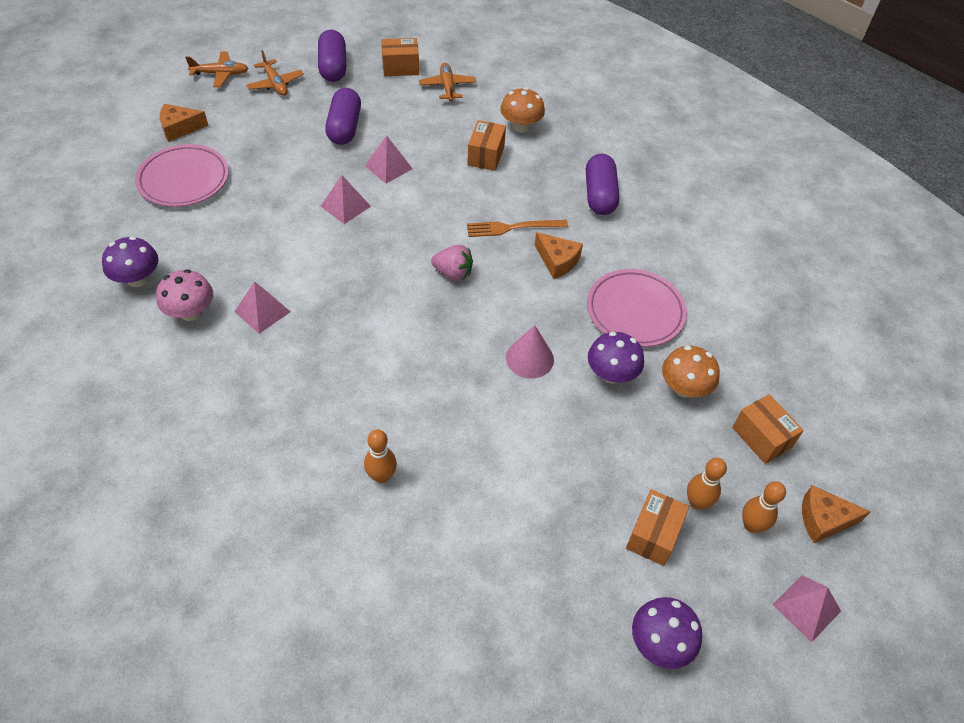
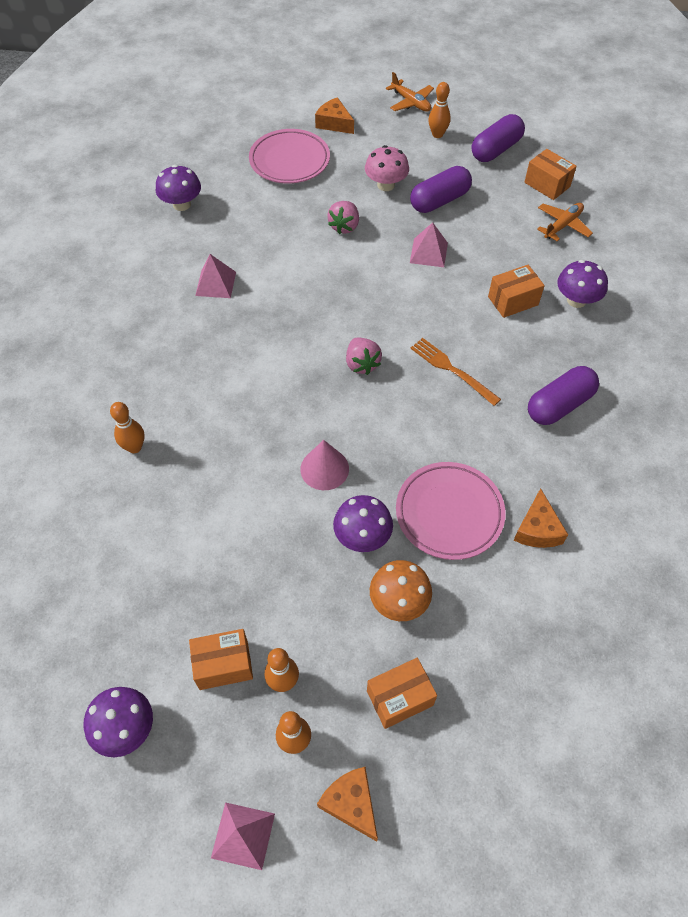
camera: 55 degrees right, 5 degrees up
pink mushroom [156,269,213,321] -> pink mushroom moved to [365,145,409,191]
orange plane [246,50,304,96] -> orange bowling pin [428,82,451,138]
pink pyramid [321,175,371,224] -> none
orange mushroom [500,87,545,133] -> purple mushroom [557,260,608,308]
orange cheese [535,232,583,279] -> orange cheese moved to [514,488,568,548]
orange box [732,394,804,464] -> orange box turned 45 degrees clockwise [367,658,437,729]
none -> pink strawberry [327,201,359,234]

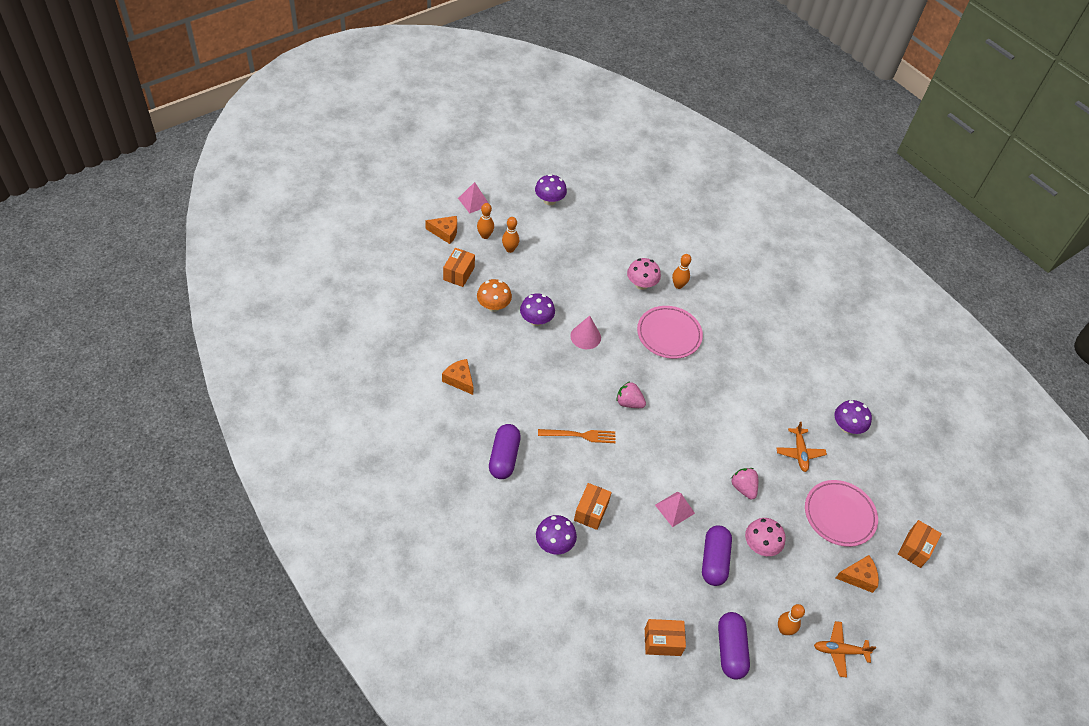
camera: 130 degrees right, 5 degrees down
orange box [189,629,253,690] -> orange box moved to [898,520,942,568]
pink pyramid [195,254,236,298] -> none
pink plate [396,462,505,560] -> pink plate moved to [637,306,703,359]
orange plane [537,203,593,241] -> orange plane moved to [776,421,827,472]
none -> pink mushroom [627,258,661,290]

